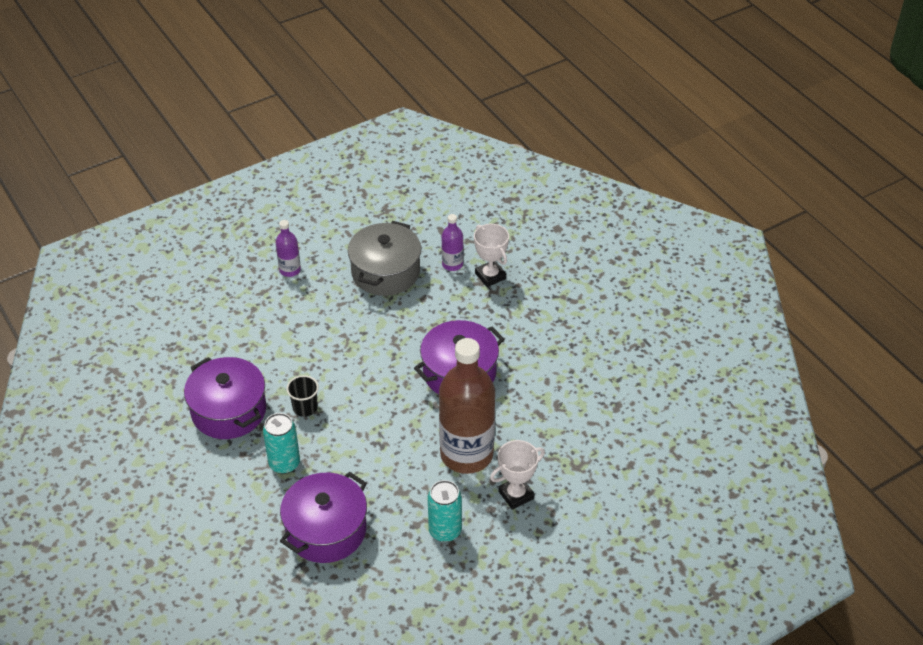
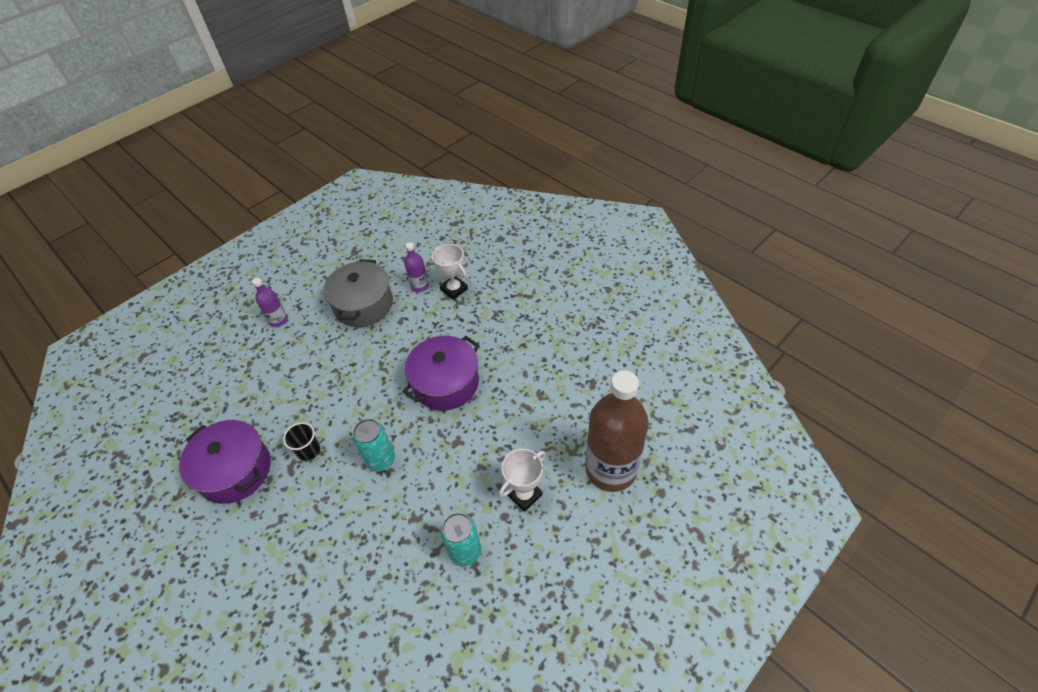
camera: 10 degrees left, 5 degrees up
turquoise can [263,413,300,474] -> turquoise can moved to [353,419,395,472]
purple pot [280,472,367,563] -> none
brown bottle [439,338,495,474] -> brown bottle moved to [585,370,649,492]

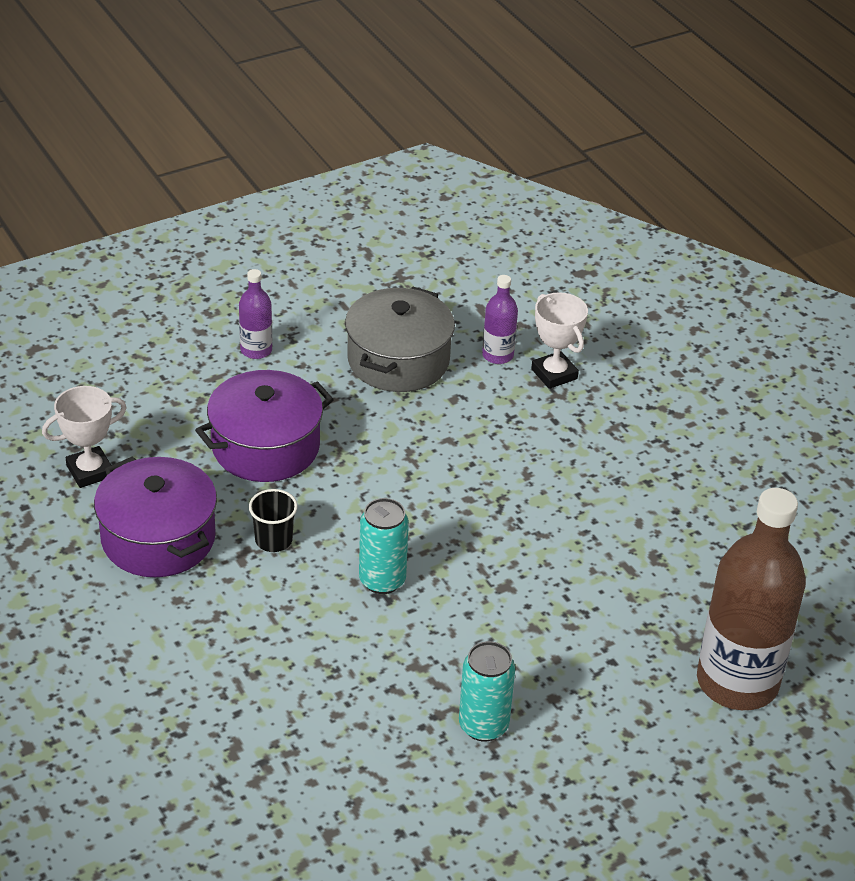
camera: 10 degrees right, 10 degrees down
purple pot [403,336,480,411] -> purple pot moved to [195,370,334,482]
white trophy [499,449,546,512] -> white trophy moved to [42,386,127,488]

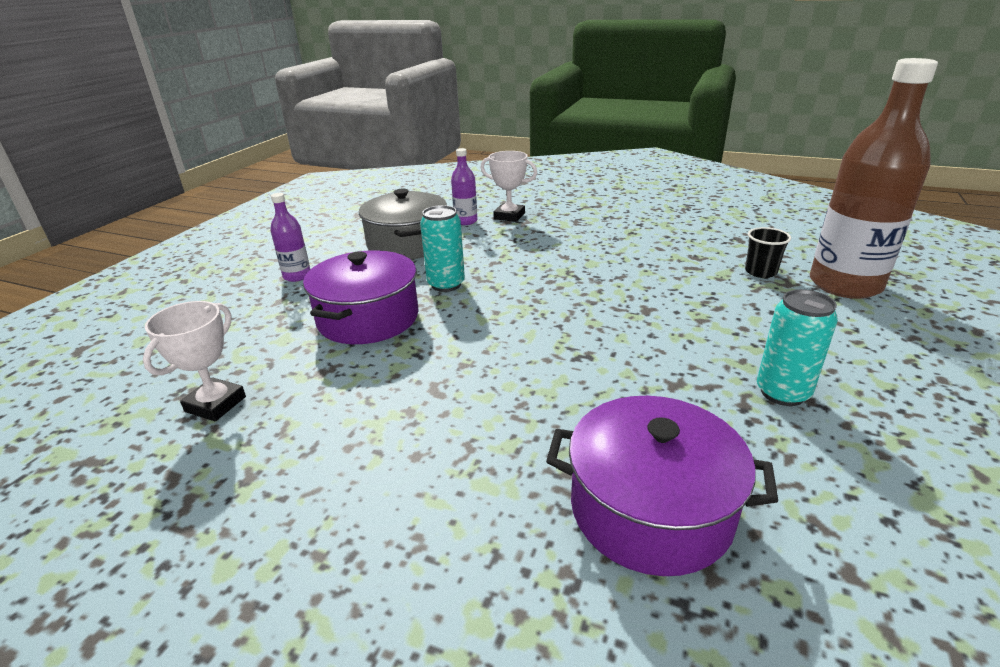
camera: 35 degrees left, 10 degrees down
purple pot [94,456,217,577] -> purple pot moved to [546,396,778,576]
black cup [249,489,298,552] -> black cup moved to [745,227,791,278]
turquoise can [359,498,409,594] -> turquoise can moved to [420,205,465,292]

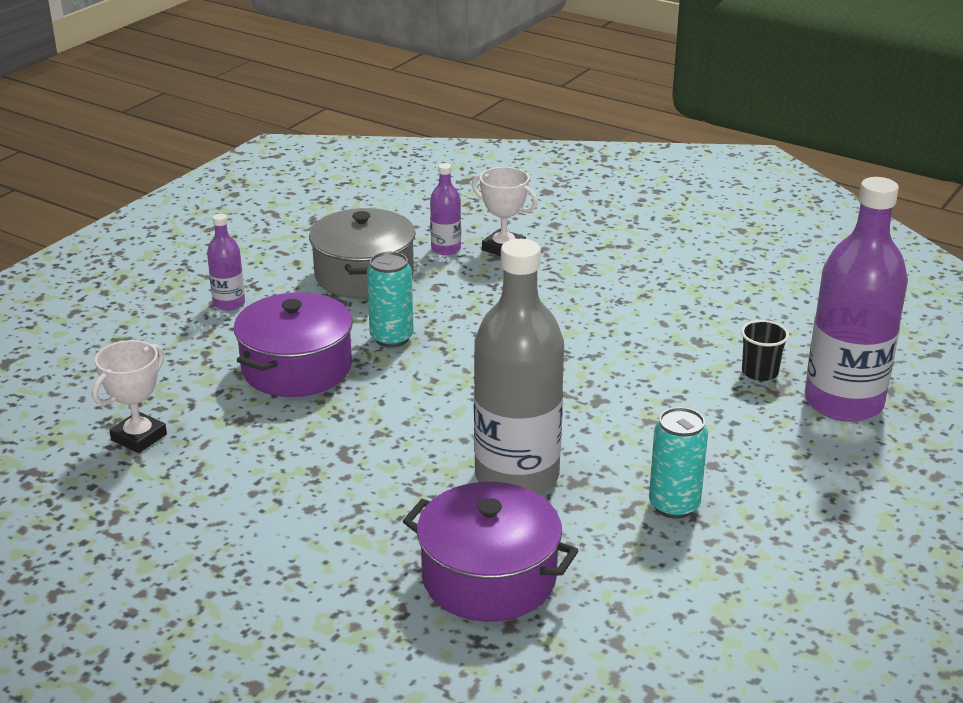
camera: 10 degrees right, 0 degrees up
brown bottle [810,58,938,299] -> purple bottle [805,177,908,422]
none -> grey bottle [474,239,564,494]

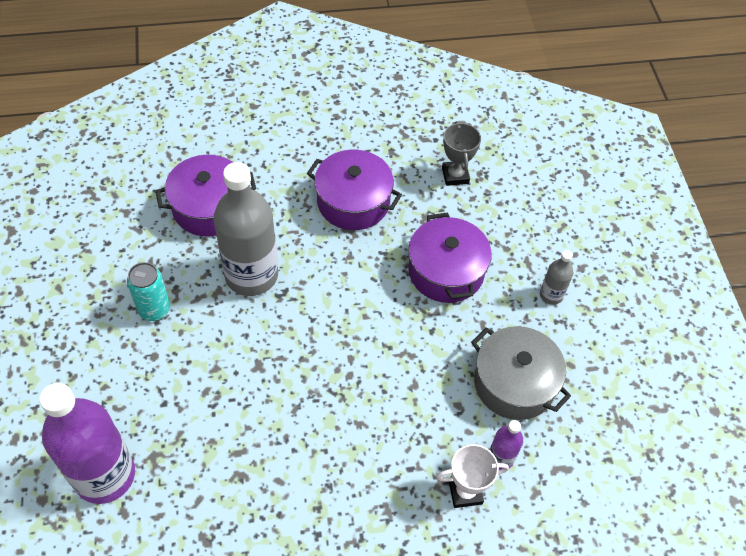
camera: 135 degrees right, 25 degrees up
white trophy [92,340,167,453] -> grey trophy [442,121,481,186]
purple bottle [207,213,245,311] -> grey bottle [540,250,573,305]
turquoise can [367,252,414,347] -> none
black cup [741,320,789,381] -> none
none -> purple pot [307,150,402,230]

